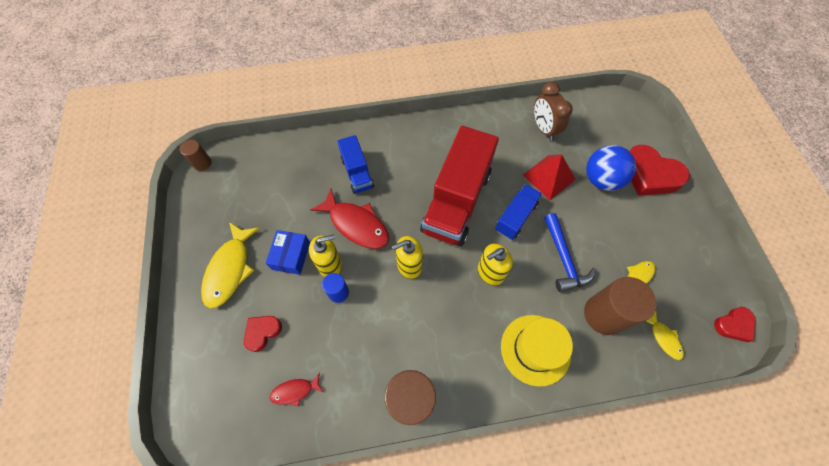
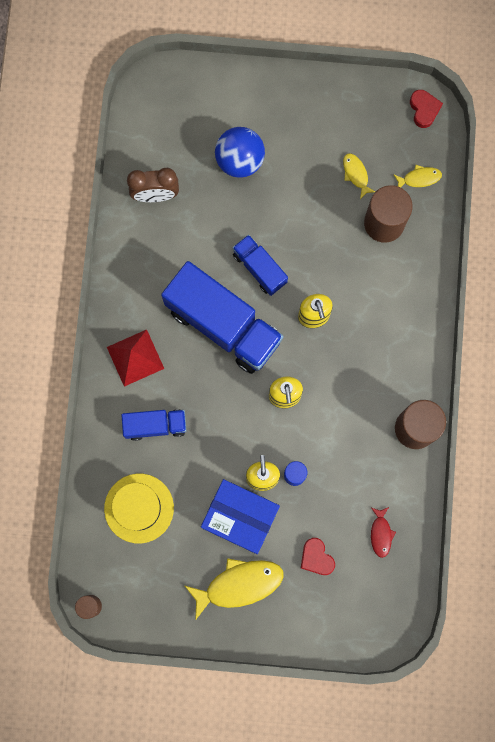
camera: 75 degrees left, 15 degrees up
yellow fish [201,222,260,308] -> yellow fish turned 45 degrees counterclockwise [184,558,284,621]
blue box [266,230,310,275] -> blue box [201,479,280,554], size x1.58
red fish [310,189,389,249] -> none
red truck [420,126,499,246] -> blue truck [161,261,284,374]
yellow hat [501,315,573,387] -> yellow hat moved to [104,474,174,543]
red pyramid [523,154,576,200] -> red pyramid moved to [107,329,164,387]
blue hammer [544,213,596,292] -> none
red heart [630,145,690,196] -> none

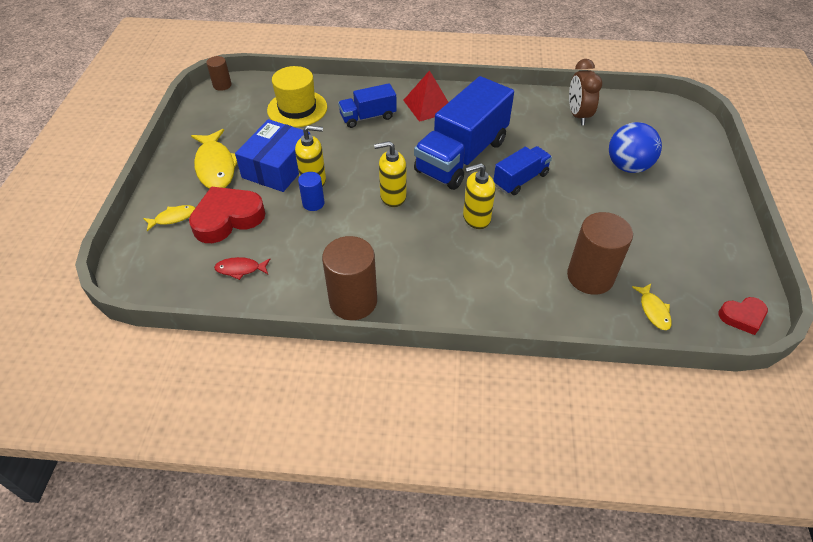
camera: 90 degrees right, 30 degrees down
blue truck [121,409,187,441] -> blue truck turned 75 degrees clockwise [338,83,397,128]
red heart [301,538,335,575] -> red heart [189,187,265,243], size x1.81
yellow fish [343,153,375,199] -> yellow fish moved to [143,205,195,231]

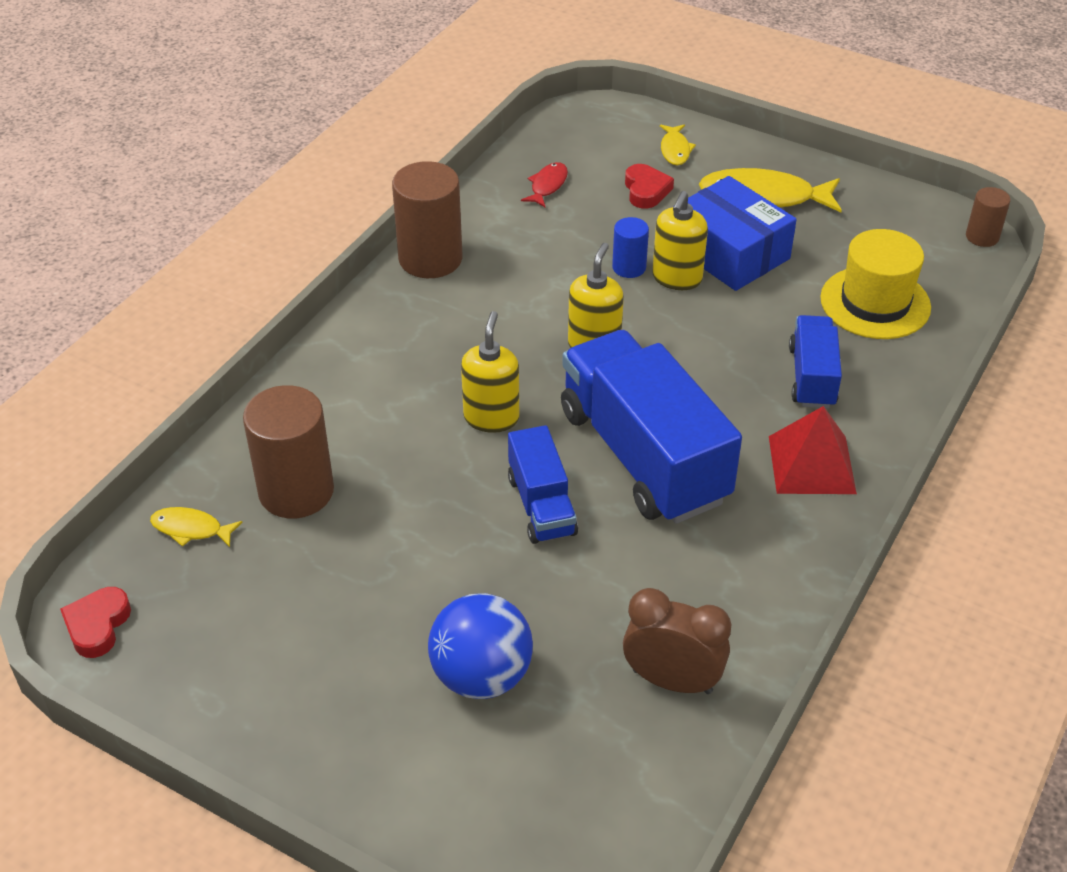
camera: 115 degrees right, 5 degrees down
red heart [189,187,265,243] -> red heart [625,164,674,209], size x0.55

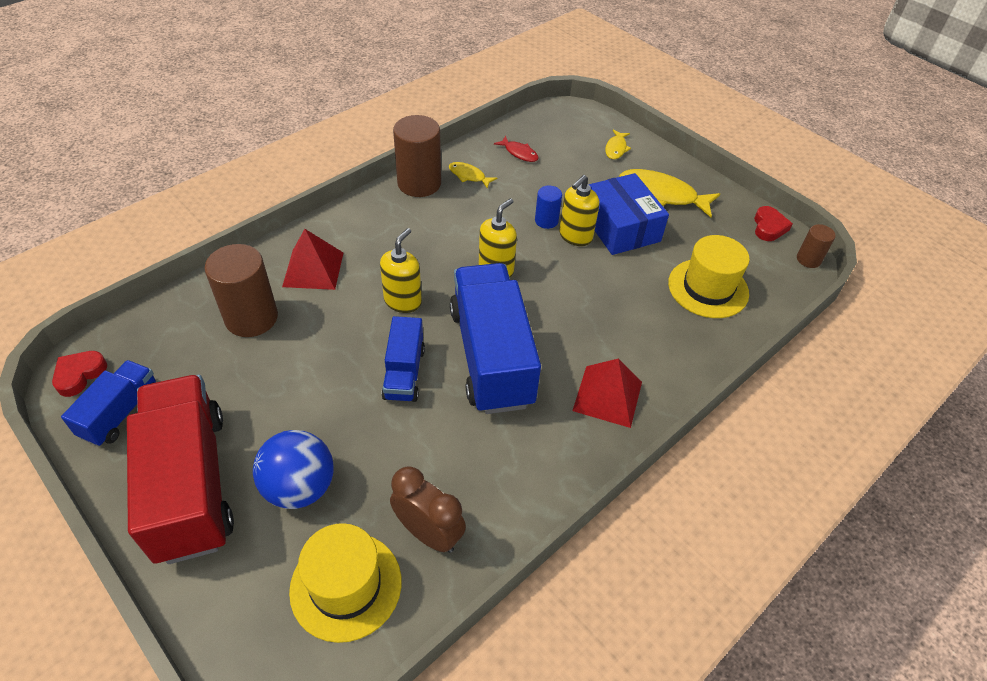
camera: 15 degrees right, 5 degrees up
yellow fish [150,507,243,547] -> yellow fish moved to [449,162,497,189]
red fish [521,162,568,207] -> red fish turned 90 degrees clockwise [494,136,539,162]
red heart [625,164,674,209] -> red heart moved to [754,206,793,241]
blue truck [789,315,842,408] -> blue truck moved to [61,360,156,447]
none -> red truck [127,375,234,564]
none -> red pyramid [282,229,343,290]
none -> yellow hat [289,523,402,643]

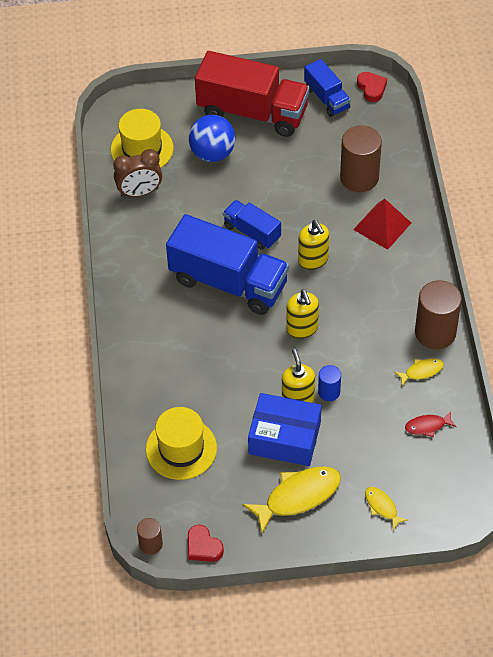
camera: 130 degrees right, 5 degrees up
red pyramid [572,359,642,428] -> none

